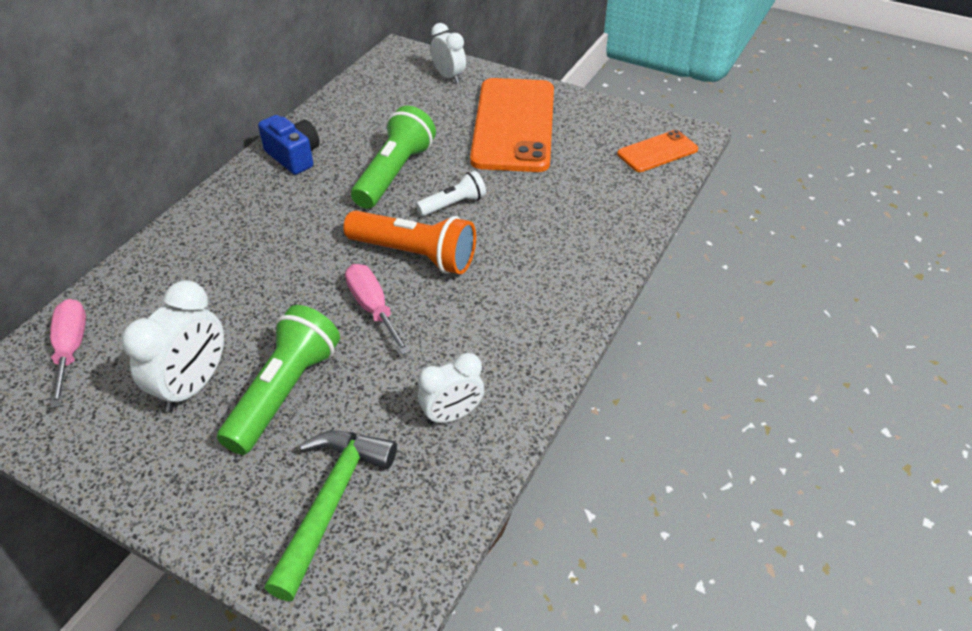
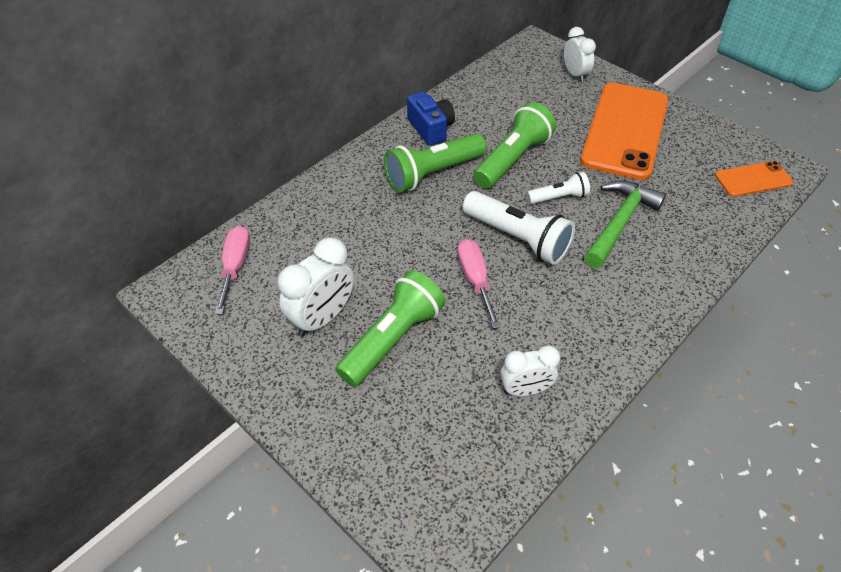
camera: 15 degrees right, 5 degrees up
green hammer [265,431,397,601] -> green hammer moved to [584,180,666,268]
orange flashlight [343,210,476,274] -> white flashlight [462,191,575,265]
none -> green flashlight [384,133,487,192]

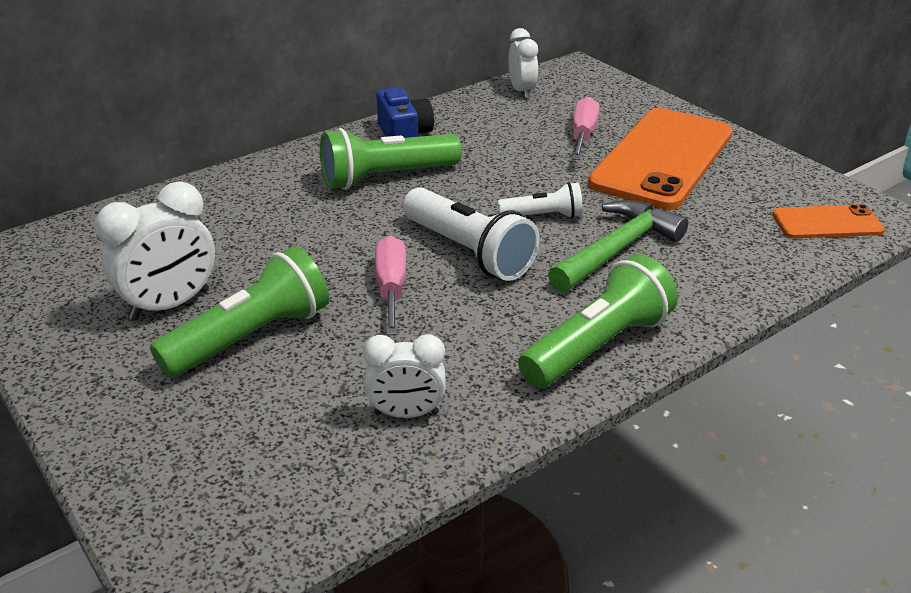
camera: 10 degrees right, 15 degrees down
pink screwdriver [215,225,250,314] -> pink screwdriver moved to [572,97,600,160]
green flashlight [473,102,556,189] -> green flashlight moved to [518,254,678,388]
white clock [564,27,596,82] -> white clock moved to [508,28,538,99]

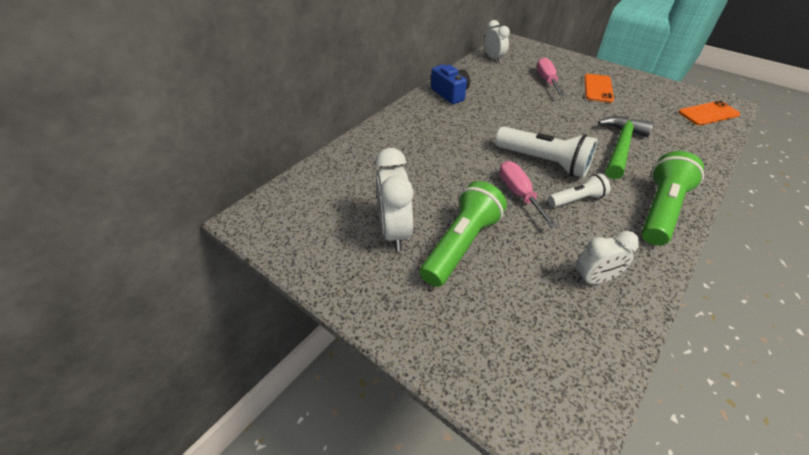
camera: 15 degrees left, 10 degrees up
white clock [95,181,215,321] -> white clock turned 135 degrees clockwise [375,148,414,251]
green flashlight [320,128,462,190] -> none
white flashlight [498,182,583,218] -> white flashlight moved to [548,173,610,207]
orange phone [588,108,733,210] -> orange phone [584,74,614,103], size x0.49

